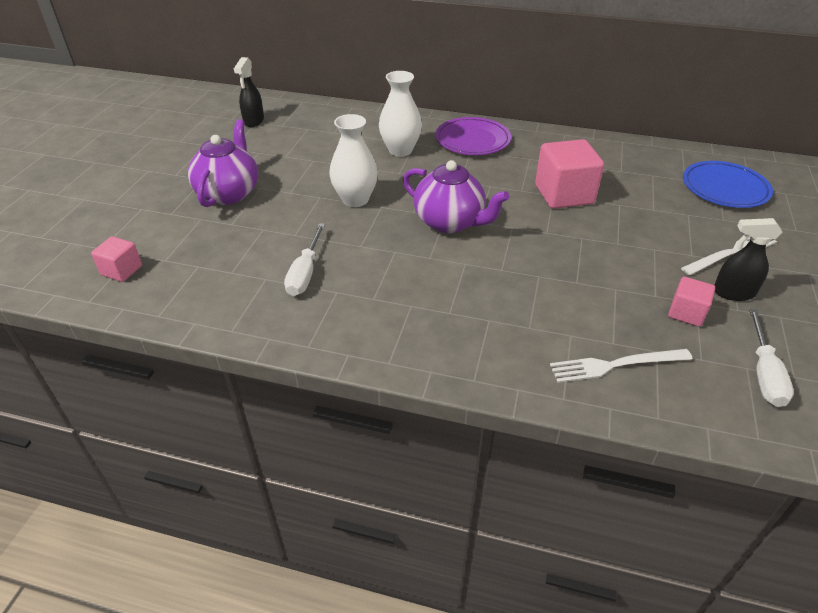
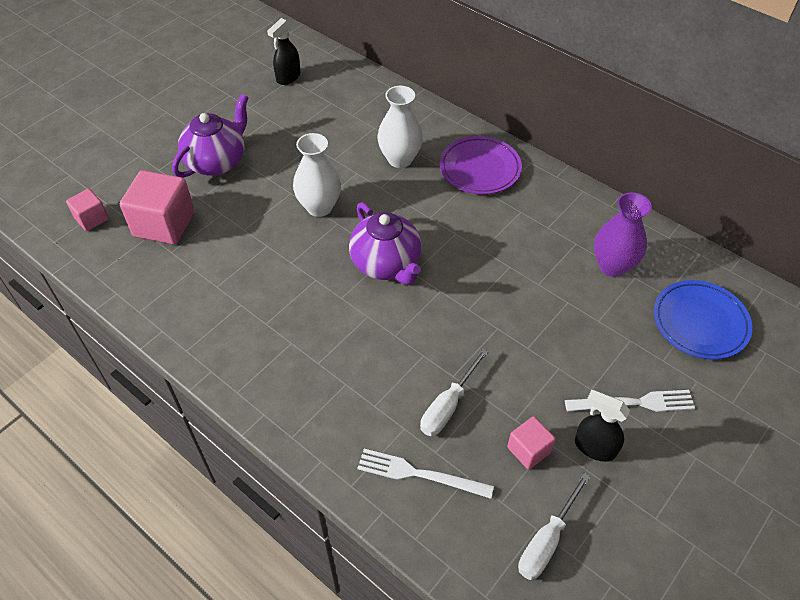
camera: 25 degrees right, 10 degrees up
white screwdriver [284,223,325,296] -> white screwdriver moved to [420,348,489,436]
pink cube [535,139,604,209] -> pink cube moved to [120,170,195,244]
none -> purple vase [594,192,652,277]

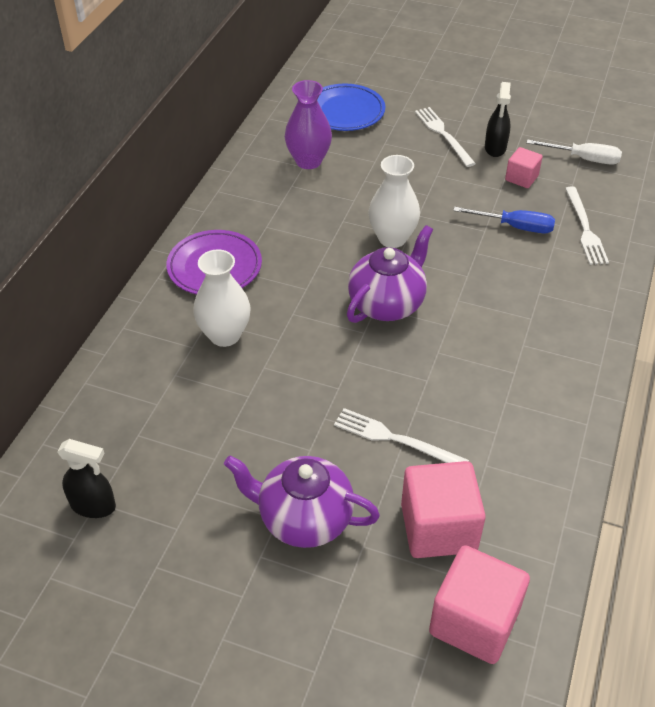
camera: 110 degrees left, 5 degrees down
pink cube [66,189,109,231] -> pink cube [429,545,530,664], size x1.85
white vase [293,133,341,217] -> white vase moved to [368,155,420,248]
white screwdriver [420,348,489,436] -> blue screwdriver [453,207,555,233]
none -> white fork [334,408,469,463]

